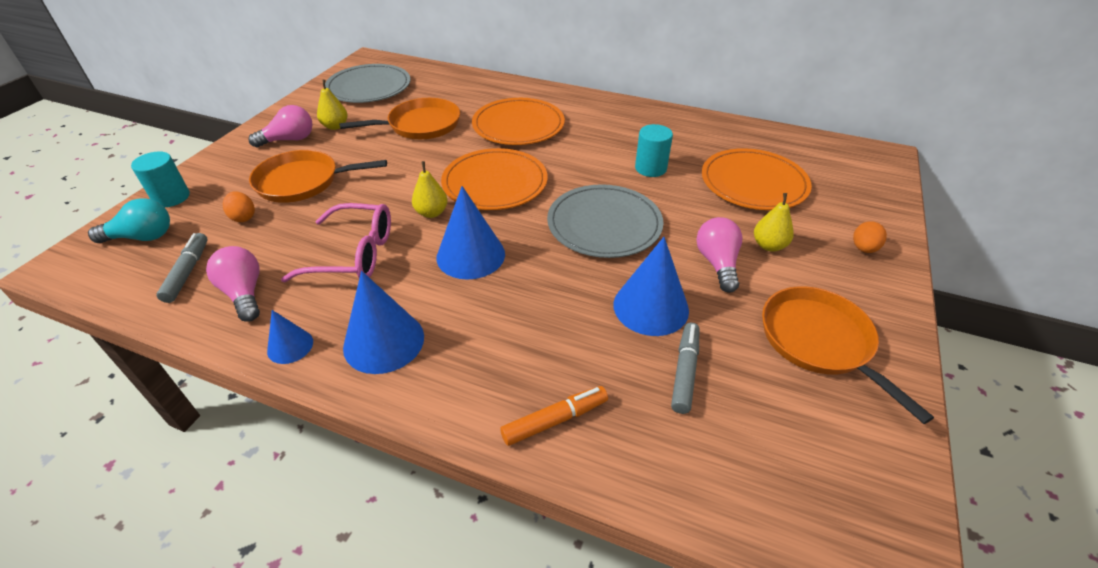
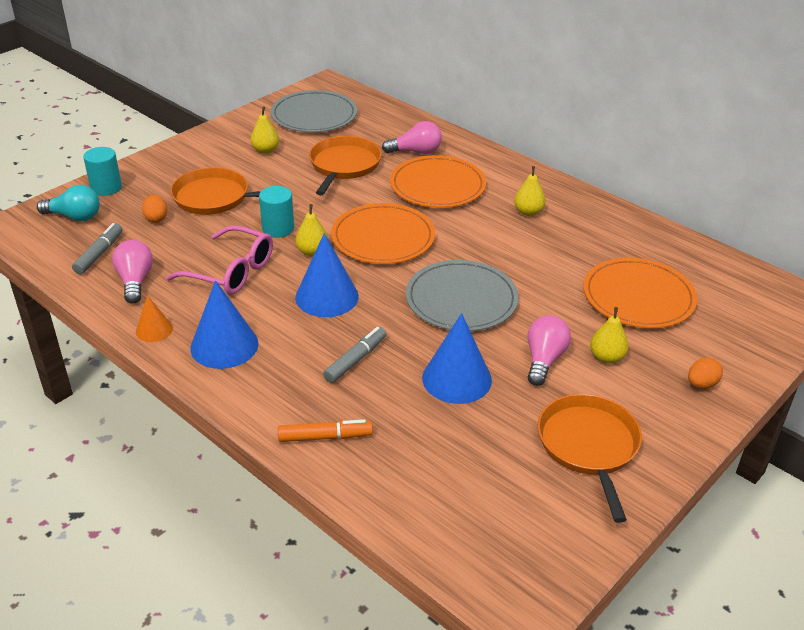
camera: 20 degrees right, 5 degrees down
pink light bulb [248,105,313,147] -> pink light bulb moved to [382,121,442,154]
blue cone [267,310,313,364] -> orange cone [136,295,173,342]
orange pan [339,98,460,139] -> orange pan turned 75 degrees counterclockwise [309,136,382,195]
turquoise cylinder [635,124,673,177] -> turquoise cylinder moved to [259,186,294,238]
grey marker [671,323,699,414] -> grey marker moved to [323,327,386,383]
none -> yellow pear [514,166,546,216]

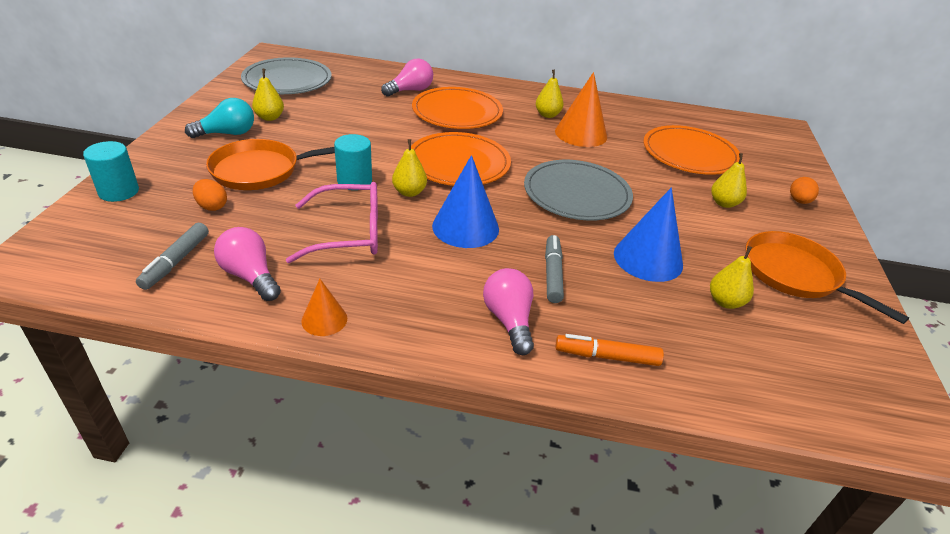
camera: 35 degrees left, 0 degrees up
turquoise light bulb [37,185,100,221] -> turquoise light bulb moved to [185,98,254,138]
grey marker [72,223,122,274] -> grey marker turned 150 degrees counterclockwise [136,223,209,290]
blue cone [190,280,259,369] -> none
orange marker [278,419,373,442] -> orange marker turned 135 degrees counterclockwise [555,334,664,366]
orange pan [309,136,382,195] -> none
pink light bulb [528,316,571,386] -> pink light bulb moved to [483,268,534,355]
none -> orange cone [555,72,607,147]
none -> yellow pear [710,246,754,309]

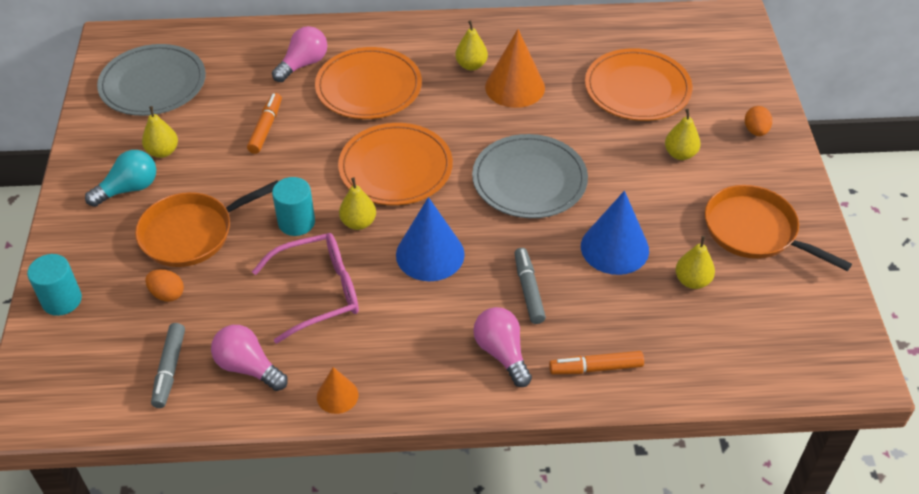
camera: 10 degrees left, 10 degrees up
none -> orange marker [247,93,282,154]

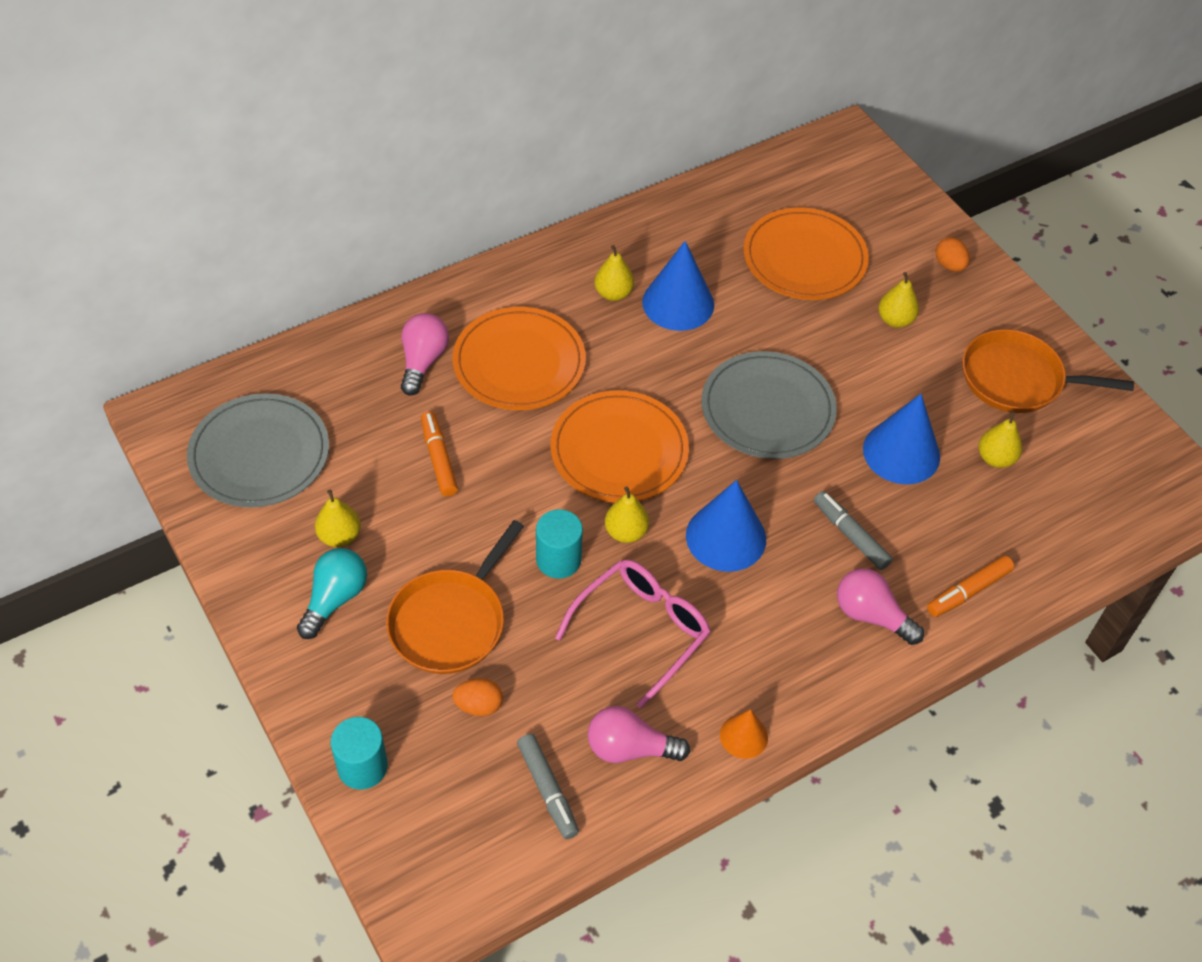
camera: 30 degrees left, 5 degrees up
orange cone [485,29,545,108] -> blue cone [642,241,714,331]

